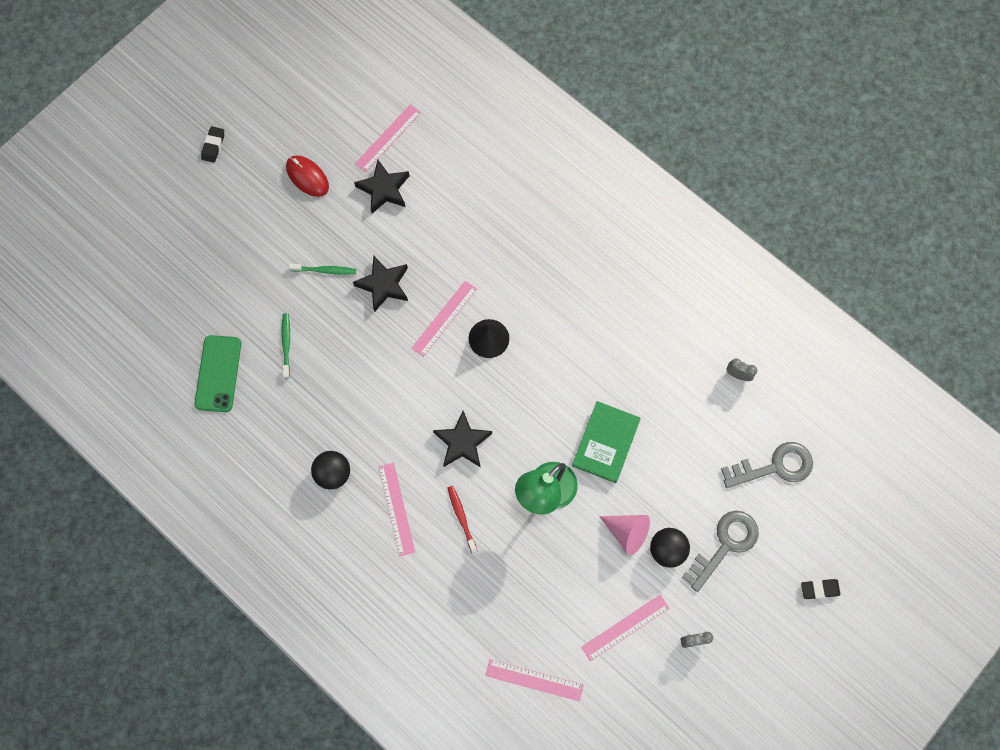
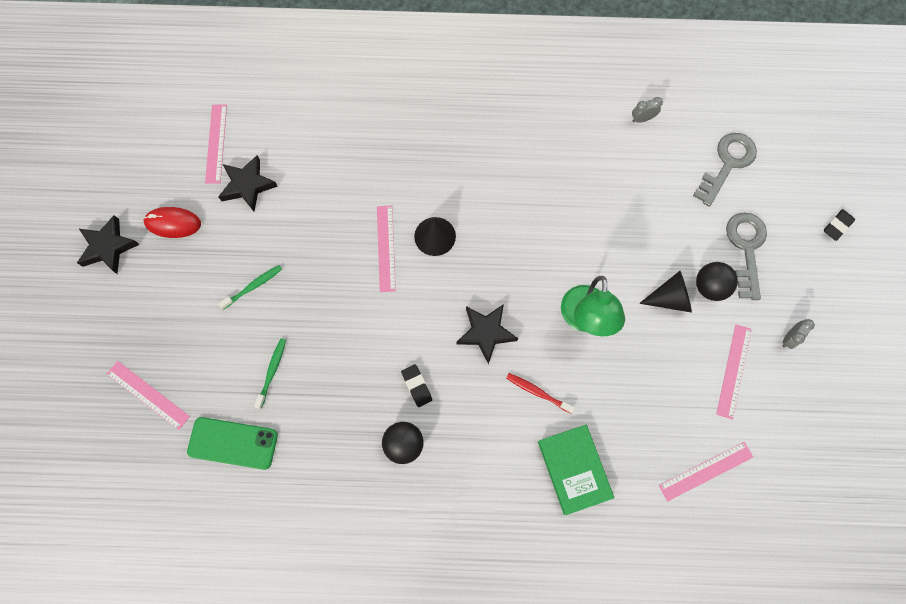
camera: 40 degrees left, 0 degrees up
green phone [195,335,241,412] -> green phone turned 45 degrees counterclockwise [187,417,278,470]
black eraser [201,126,224,163] -> black eraser moved to [401,364,432,407]
green toothbrush [281,313,290,379] -> green toothbrush turned 60 degrees clockwise [254,338,286,409]
black star [353,256,408,312] -> black star moved to [77,215,140,274]
pink ruler [379,463,415,556] -> pink ruler moved to [107,361,190,430]
green book [572,401,641,483] -> green book moved to [538,425,614,515]
pink cone [599,515,650,555] -> black cone [639,271,692,313]

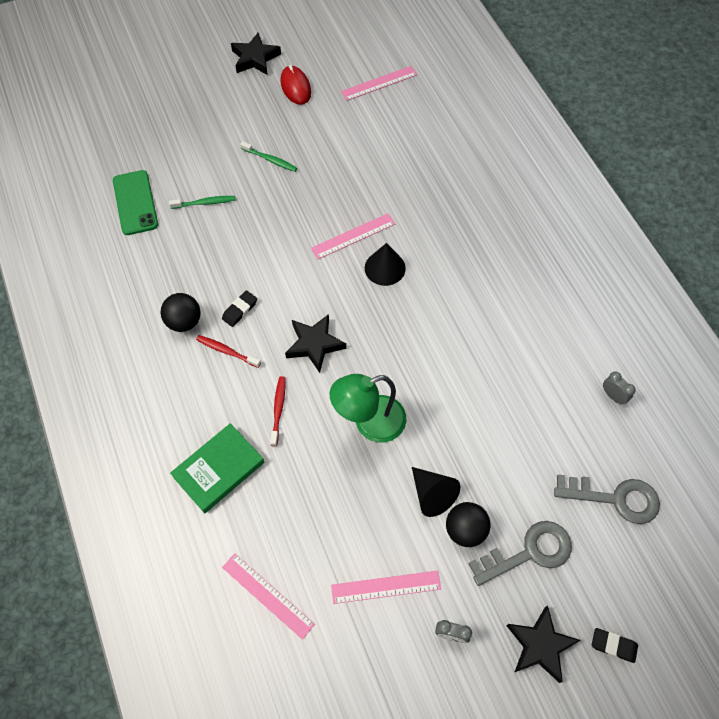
camera: 65 degrees right, 10 degrees down
pink ruler [107,361,190,430] -> none
black star [218,155,278,211] -> black star moved to [506,605,581,683]
none -> red toothbrush [196,335,261,368]

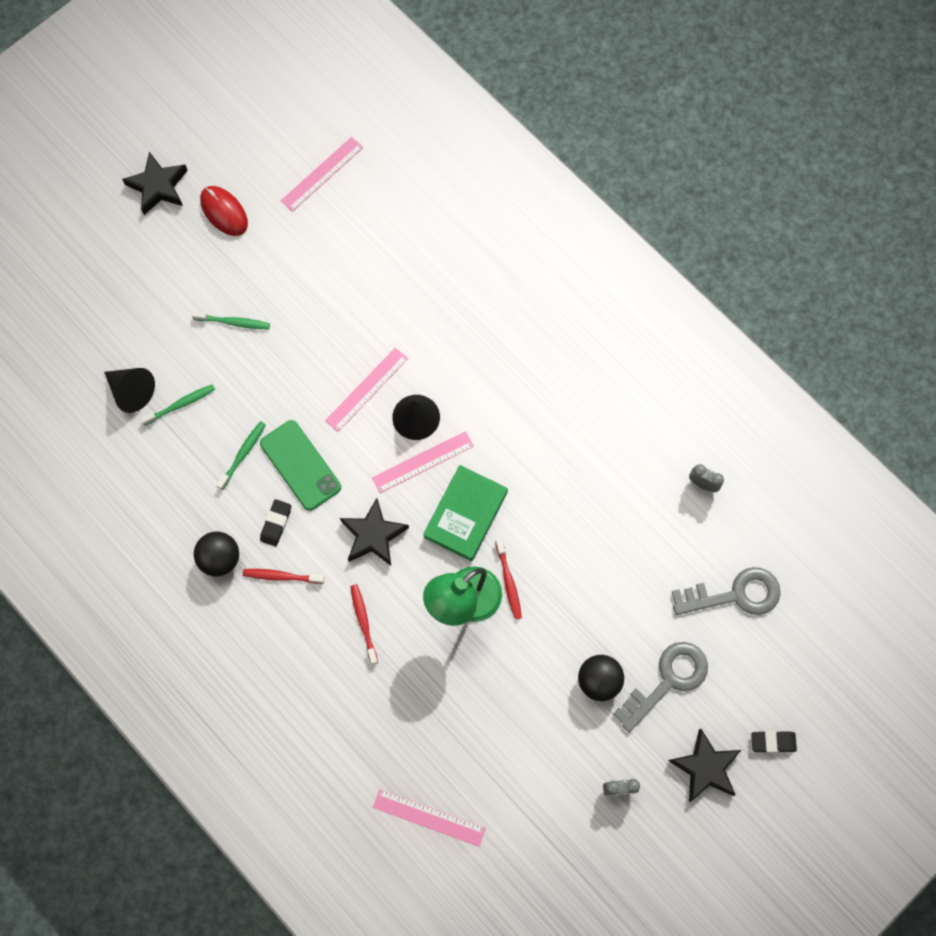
camera: 20 degrees left, 10 degrees up
green phone [113,170,158,235] -> green phone moved to [260,420,341,511]
green book [170,423,264,513] -> green book moved to [423,465,508,561]
pink ruler [331,571,441,604] -> pink ruler moved to [372,431,474,493]
black cone [412,467,460,517] -> black cone moved to [104,368,155,413]
none -> green toothbrush [216,421,266,490]
none -> red toothbrush [495,538,522,620]

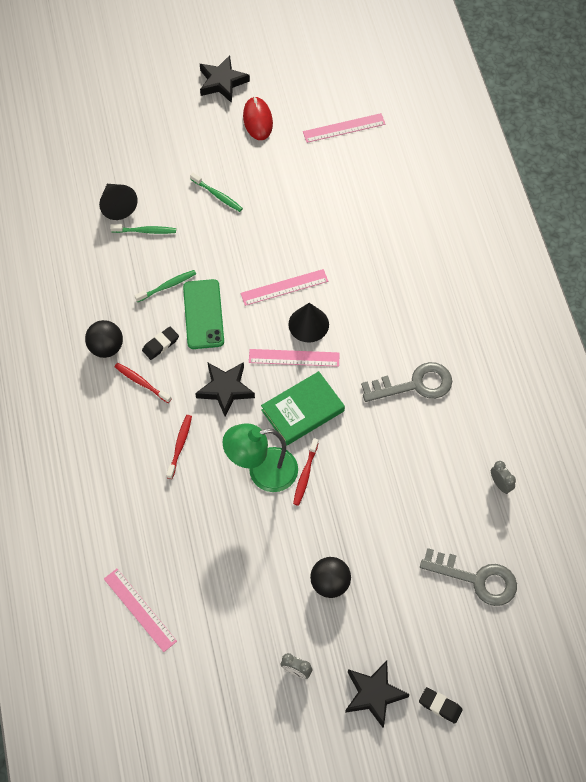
camera: 30 degrees right, 10 degrees down
grey key [613,642,708,733] -> grey key moved to [361,362,452,402]

